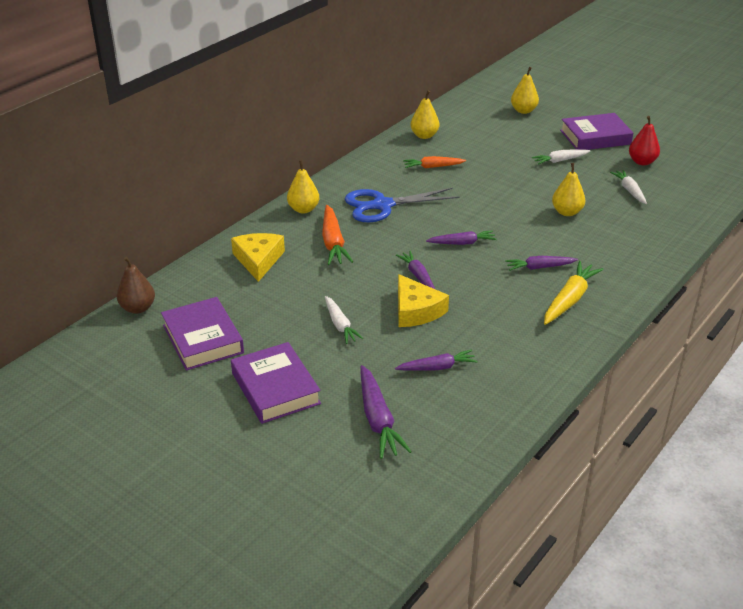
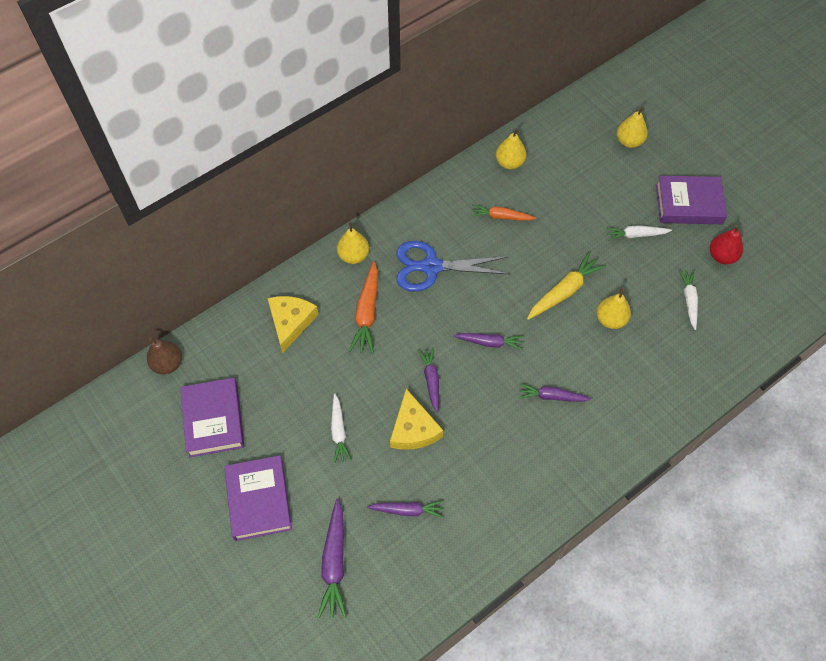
camera: 15 degrees right, 25 degrees up
yellow carrot [544,261,604,325] -> yellow carrot moved to [527,251,606,320]

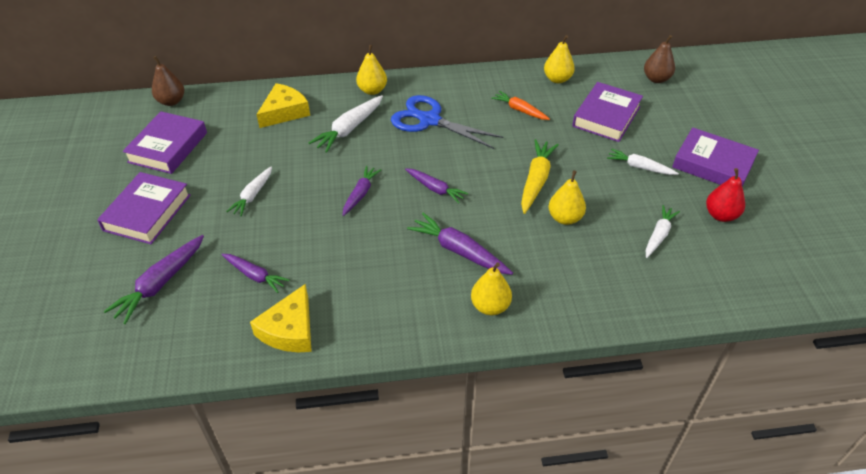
camera: 30 degrees right, 15 degrees down
orange carrot [349,262,378,354] -> white carrot [309,95,383,153]
yellow cheese [390,389,443,450] -> yellow cheese moved to [250,284,312,352]
purple carrot [519,383,591,402] -> purple carrot [407,213,513,275], size x1.51
yellow carrot [527,251,606,320] -> yellow carrot turned 60 degrees counterclockwise [521,139,559,214]
yellow pear [617,107,648,148] -> yellow pear moved to [471,262,512,315]
none -> purple book [572,82,643,142]
none -> brown pear [644,35,675,83]

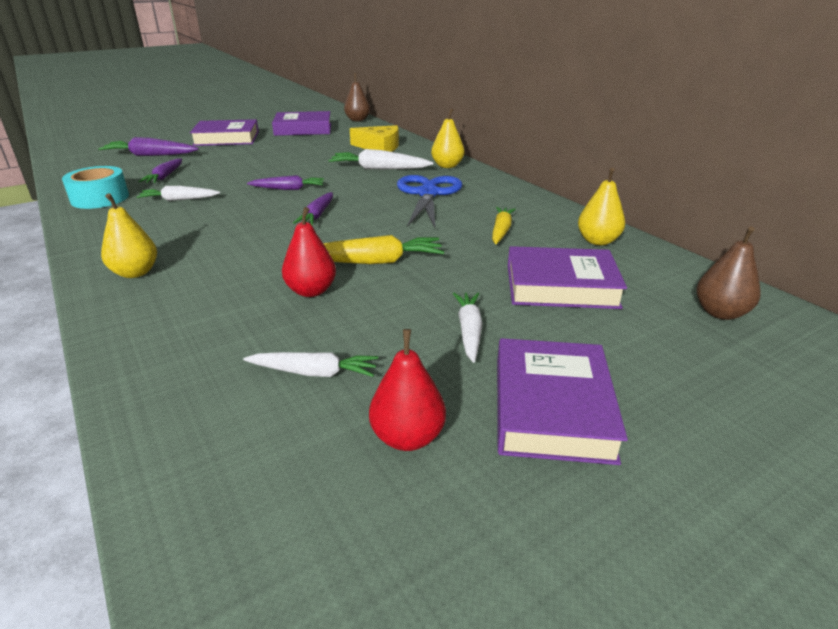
camera: 65 degrees right, 15 degrees down
white carrot [226,166,272,216] -> white carrot moved to [137,186,220,201]
yellow cheese [250,284,312,352] -> turquoise tape [62,166,129,209]
purple carrot [407,213,513,275] -> none
orange carrot [491,91,550,120] -> yellow carrot [492,207,516,244]
yellow pear [549,170,586,225] -> red pear [282,207,336,297]

